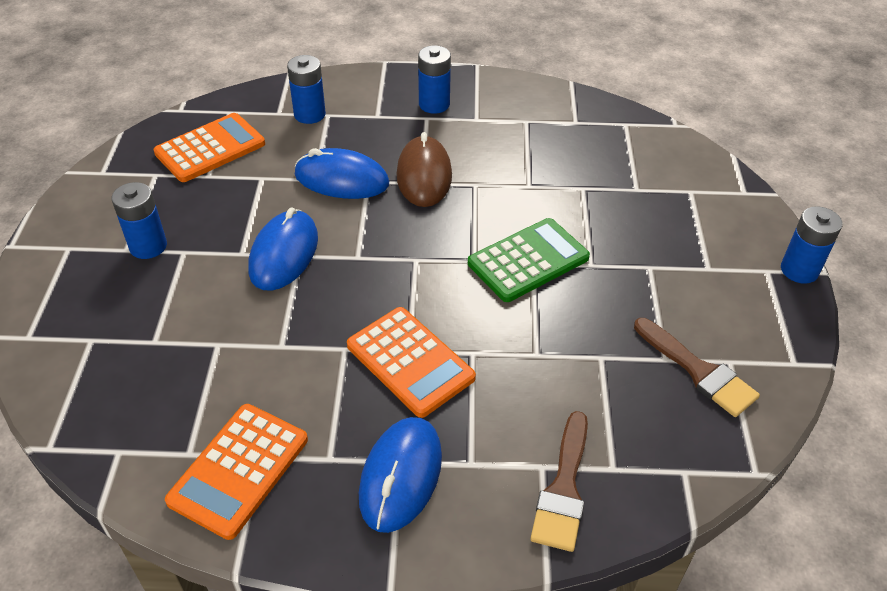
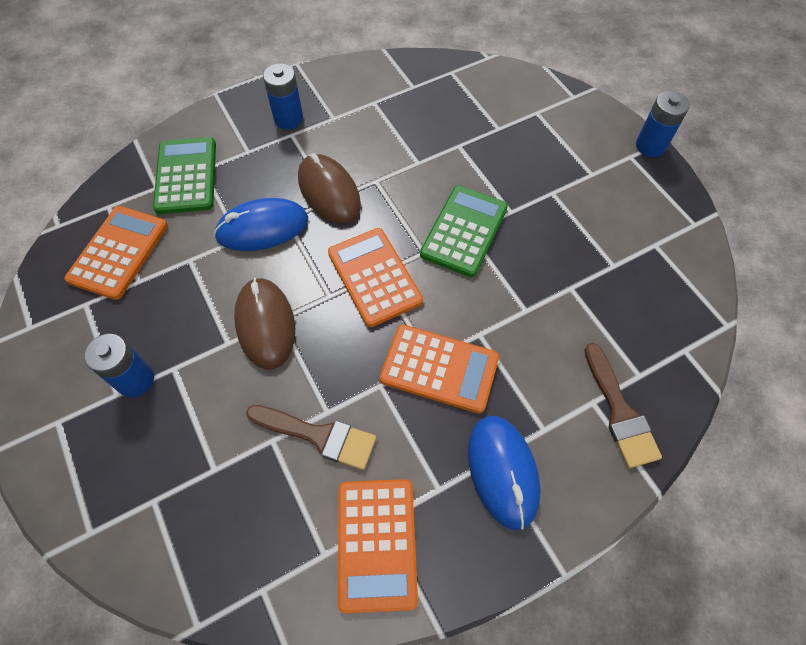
camera: 30 degrees left, 15 degrees up
blue mouse [248,208,318,291] -> brown mouse [234,277,295,370]
blue battery [287,55,326,124] -> green calculator [153,137,216,214]
brown brush [634,318,760,417] -> brown brush moved to [246,405,376,470]
none -> orange calculator [328,228,423,327]

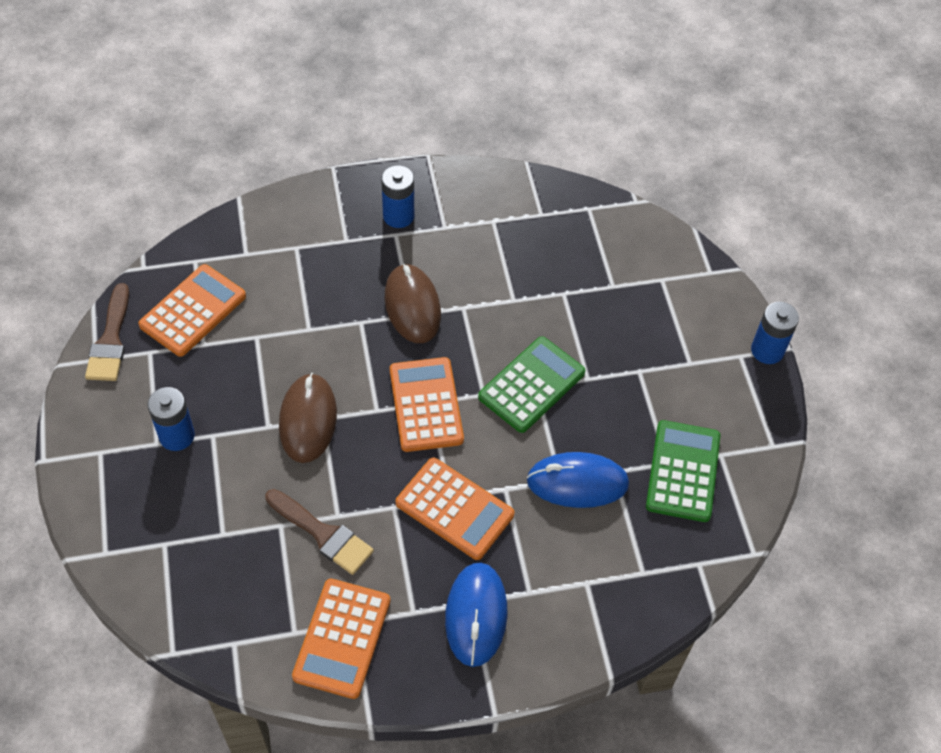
camera: 15 degrees right, 5 degrees down
green calculator [153,137,216,214] -> green calculator moved to [646,420,720,522]
blue mouse [214,198,308,251] -> blue mouse moved to [527,452,629,508]
brown brush [584,343,662,468] -> brown brush moved to [85,283,129,381]

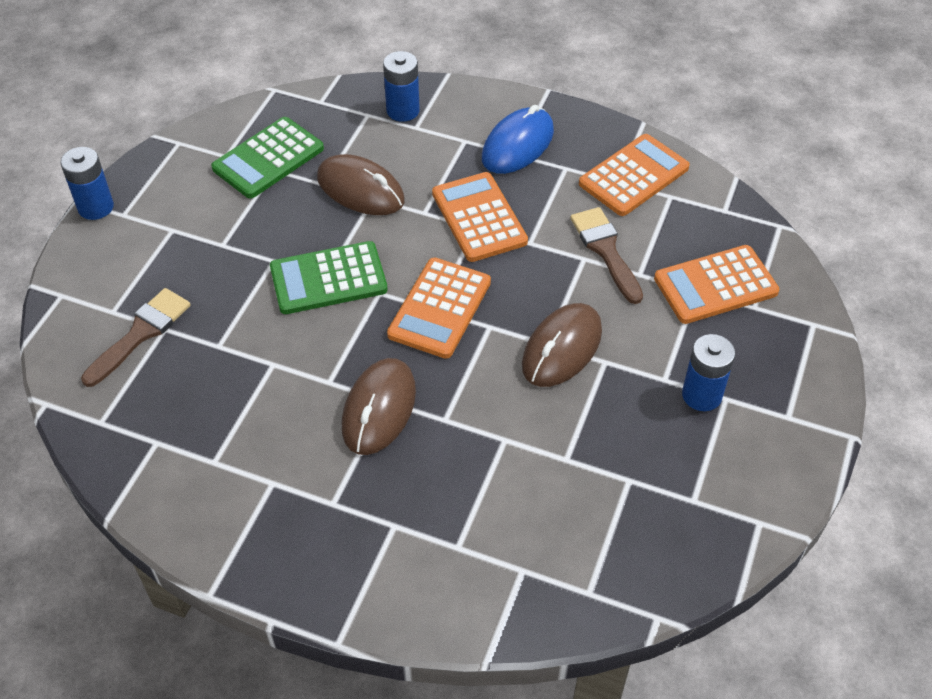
camera: 145 degrees left, 5 degrees down
brown brush [85,283,129,381] -> brown brush moved to [81,288,191,387]
orange calculator [138,264,246,357] -> orange calculator moved to [654,245,780,324]
blue battery [381,166,414,228] -> blue battery moved to [383,51,420,122]
blue mouse [527,452,629,508] -> brown mouse [317,154,405,215]

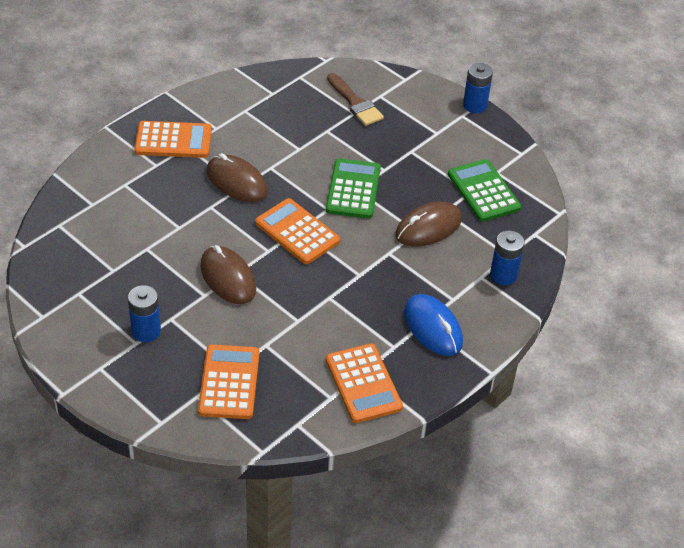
camera: 110 degrees right, 5 degrees down
orange calculator [432,172,528,262] -> orange calculator moved to [134,121,212,158]
brown brush [570,207,643,304] -> none

